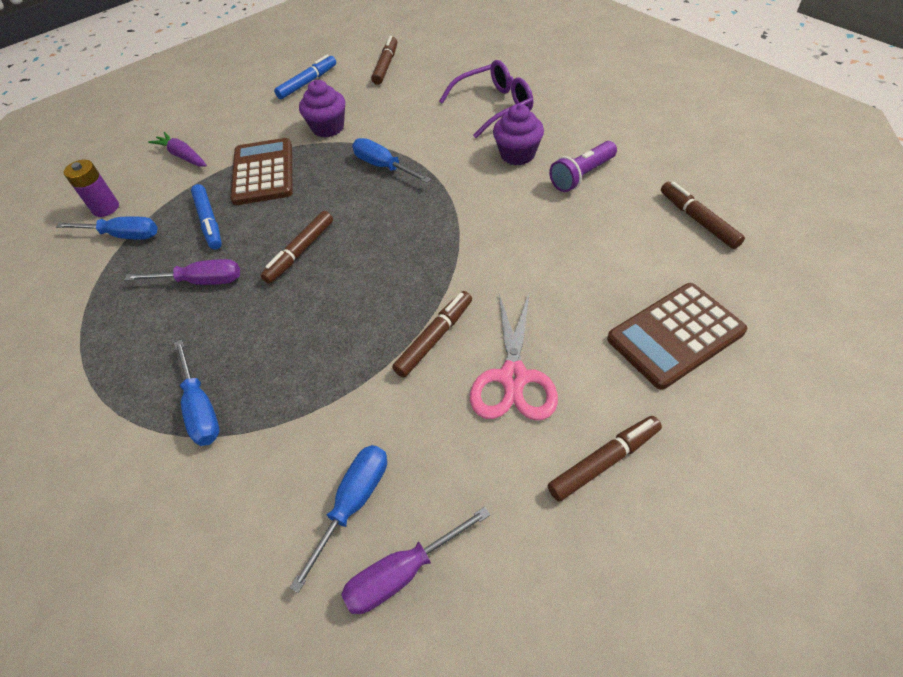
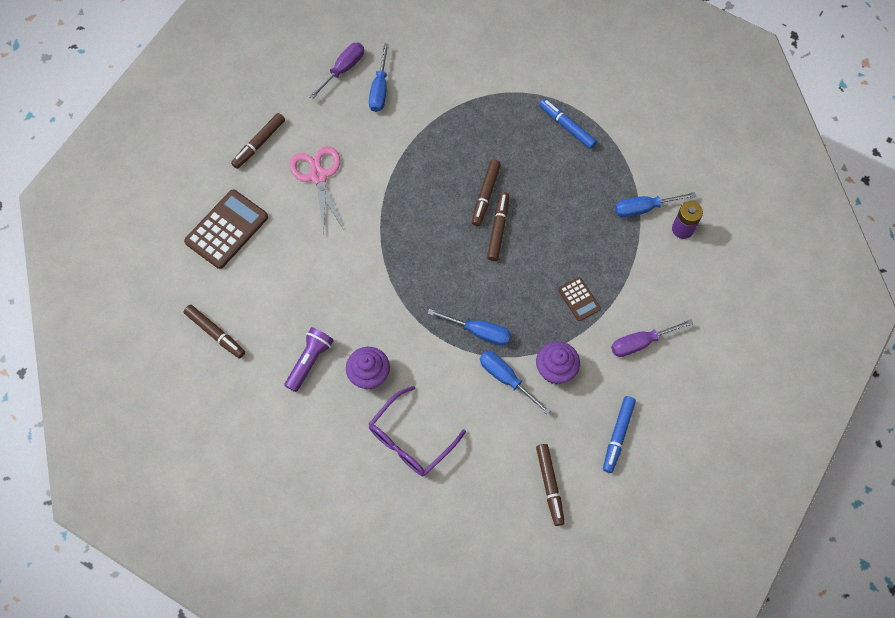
camera: 155 degrees right, 15 degrees up
purple screwdriver [125,259,240,285] -> purple screwdriver moved to [611,319,693,357]
purple carrot [148,132,207,167] -> none
blue screwdriver [174,340,219,446] -> blue screwdriver moved to [480,351,551,414]
blue marker [191,184,222,250] -> blue marker moved to [539,99,597,149]
brown calculator [230,138,293,205] -> brown calculator [558,277,601,321], size x0.53
brown marker [392,291,472,378] -> brown marker moved to [472,160,501,226]

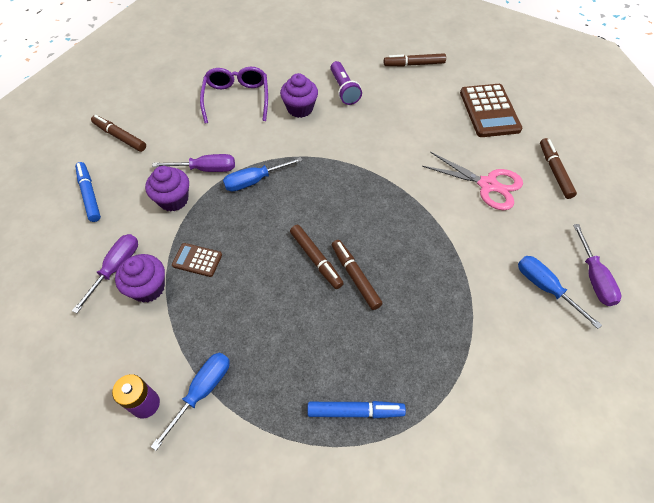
camera: 135 degrees right, 10 degrees down
blue screwdriver [480,351,551,414] -> purple screwdriver [152,154,235,172]
none -> purple cupcake [115,254,165,303]

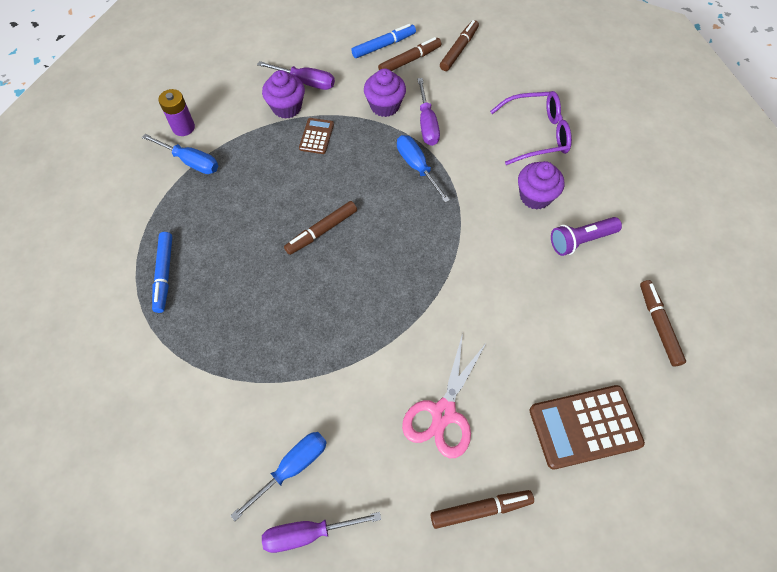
camera: 85 degrees right, 5 degrees up
brown marker [332,240,383,310] -> brown marker moved to [378,37,441,71]

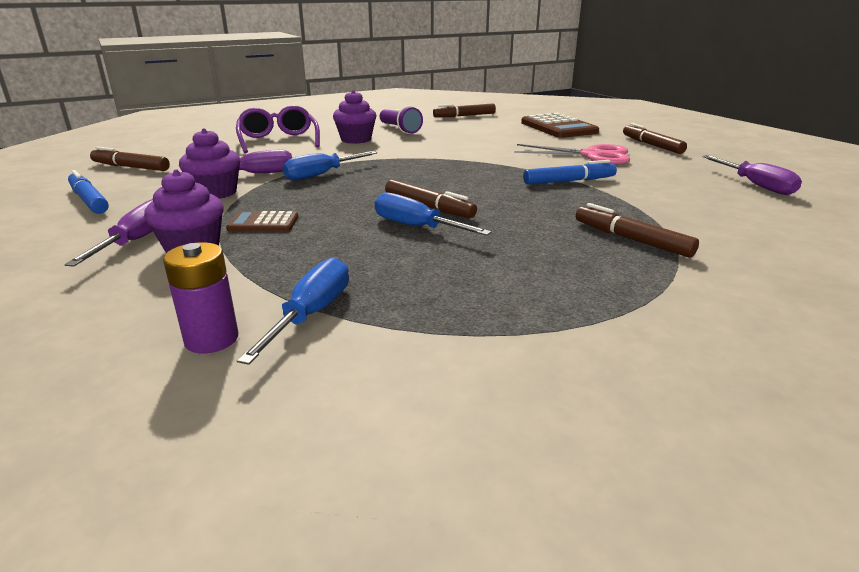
camera: 100 degrees left, 35 degrees down
blue marker [152,232,172,313] -> blue marker moved to [523,160,617,185]
blue screwdriver [230,432,327,521] -> blue screwdriver moved to [375,192,492,236]
brown marker [378,37,441,71] -> brown marker moved to [576,203,699,258]

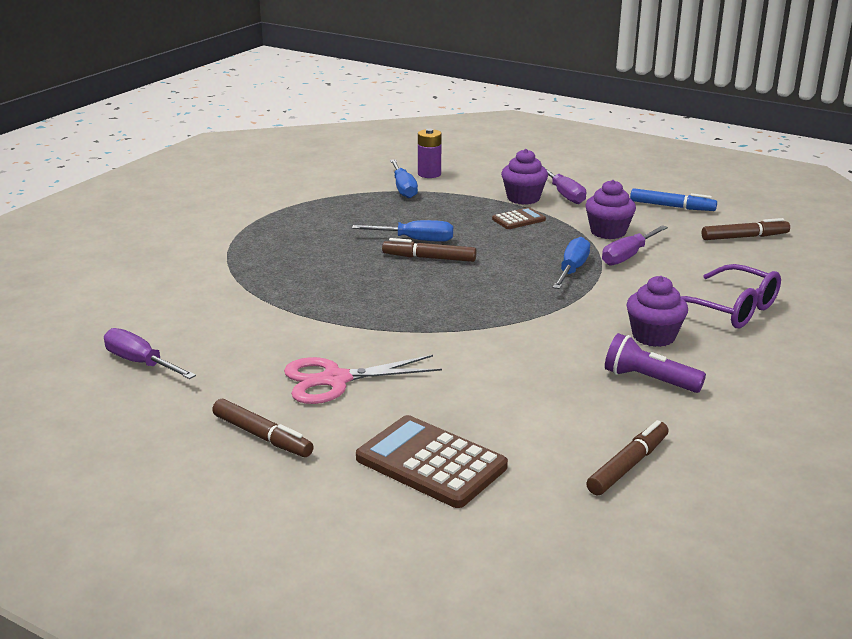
camera: 150 degrees right, 0 degrees up
blue marker [523,160,617,185] -> none
brown marker [576,203,699,258] -> none

